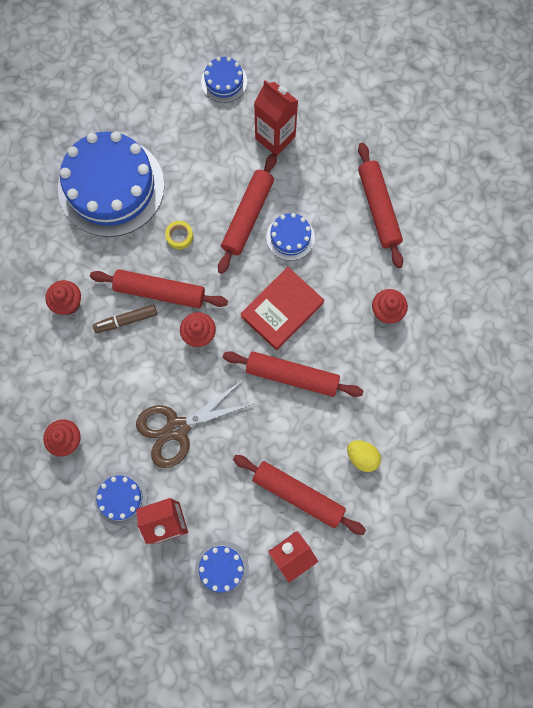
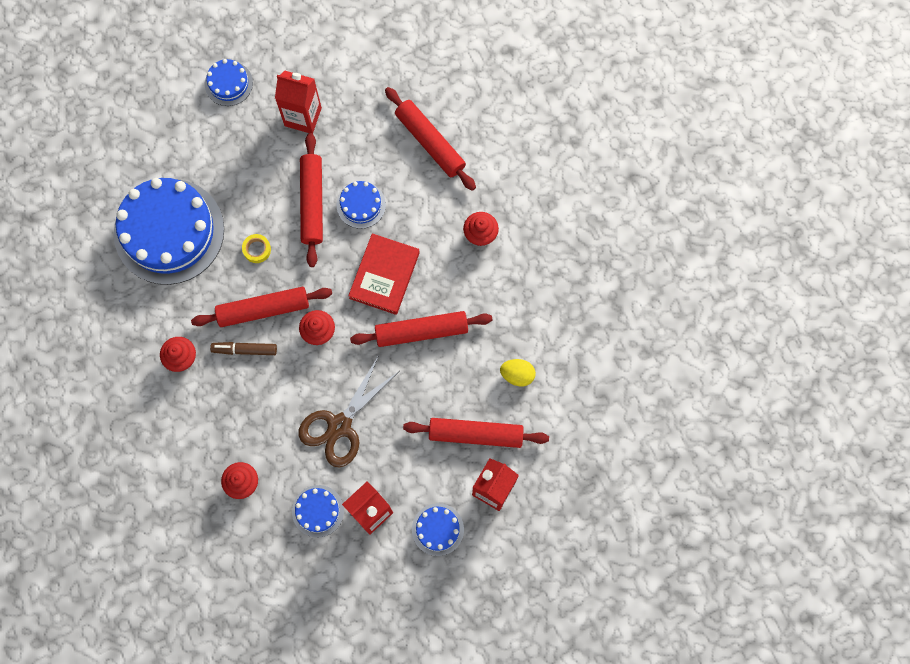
camera: 25 degrees left, 0 degrees up
brown marker [93,305,157,333] -> brown marker turned 45 degrees clockwise [210,342,277,355]

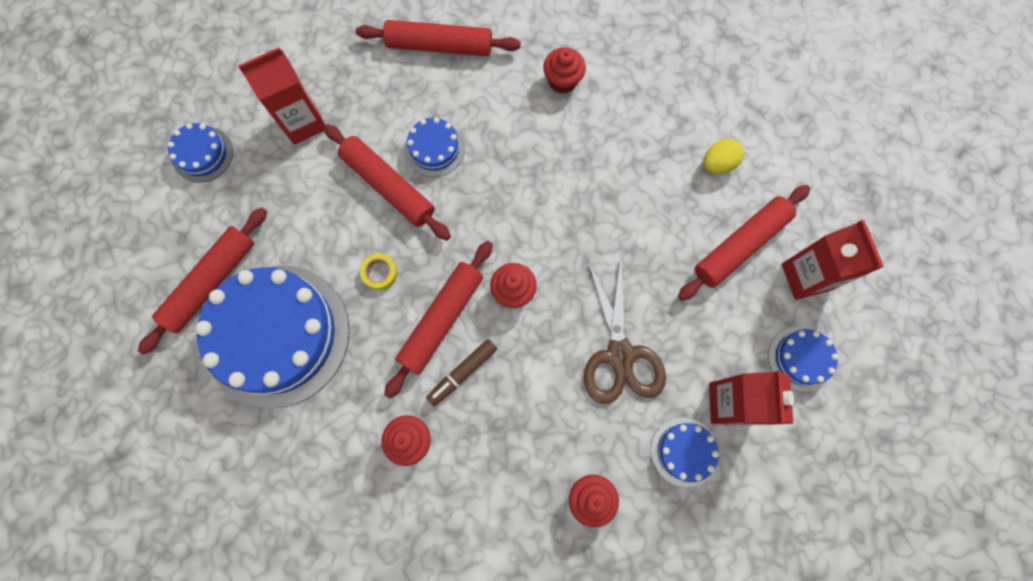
camera: 45 degrees left, 0 degrees up
red book [348,233,420,315] -> none
red rolling pin [350,311,493,347] -> red rolling pin moved to [138,207,267,355]

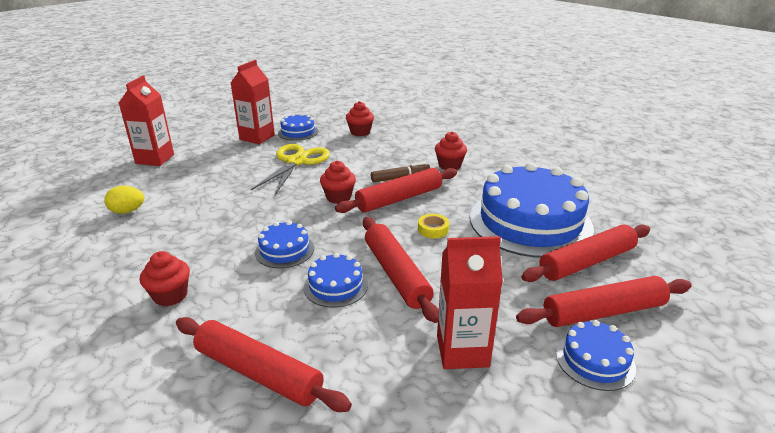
camera: 155 degrees left, 45 degrees down
brown scissors [584,256,666,404] -> yellow scissors [251,144,330,195]
red rolling pin [678,185,810,301] -> red rolling pin moved to [516,276,692,327]
blue cake [768,327,838,392] -> blue cake moved to [255,221,314,268]

